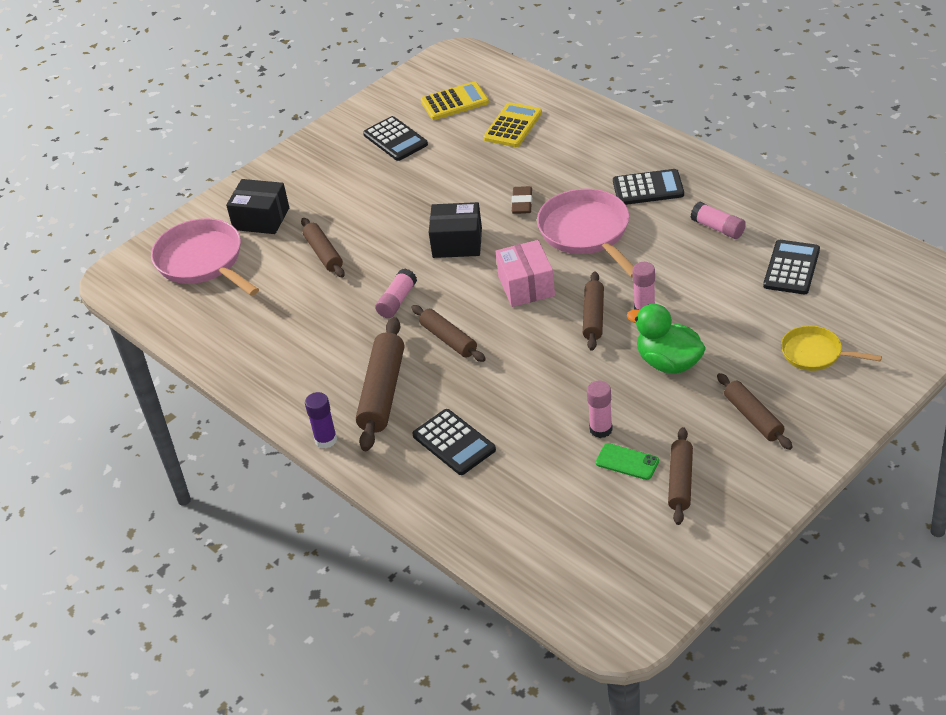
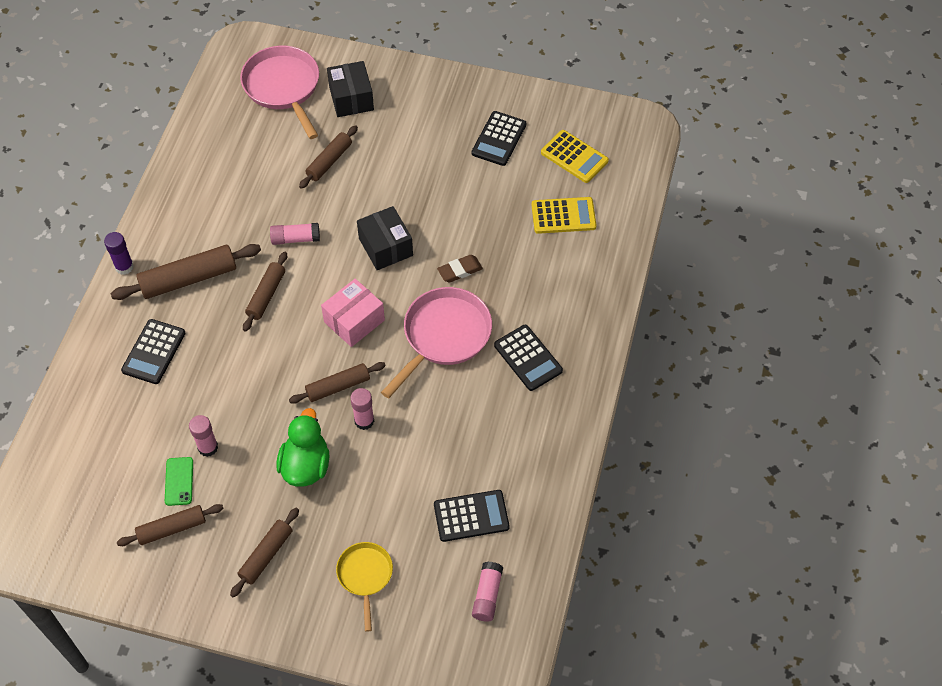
camera: 55 degrees right, 15 degrees up
pink pan [151,218,259,296] -> pink pan turned 45 degrees counterclockwise [240,46,319,139]
pink glue stick [691,202,746,239] -> pink glue stick moved to [472,562,503,621]

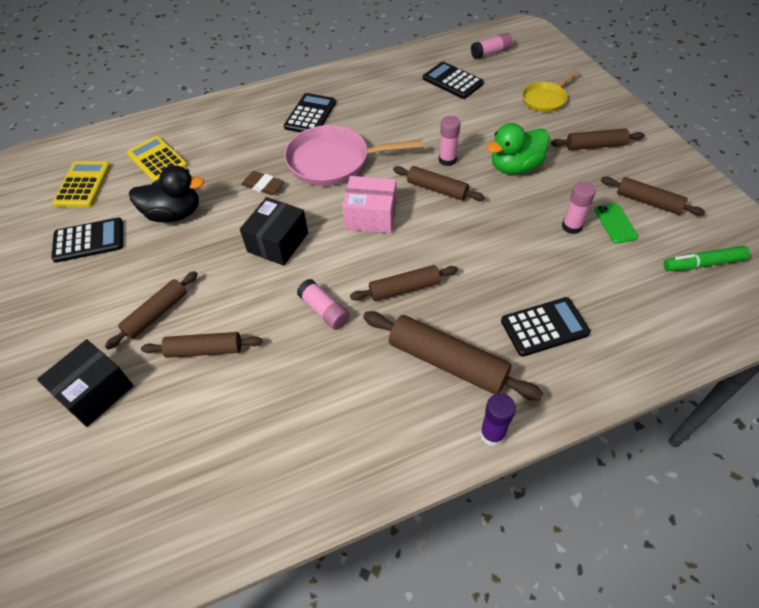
camera: 125 degrees left, 5 degrees down
green phone [165,457,193,506] -> green phone turned 60 degrees counterclockwise [595,203,639,244]
pink pan [240,46,319,139] -> none
none -> brown rolling pin [105,271,198,350]
none -> black duck [129,165,204,222]
none -> green marker [664,246,750,271]

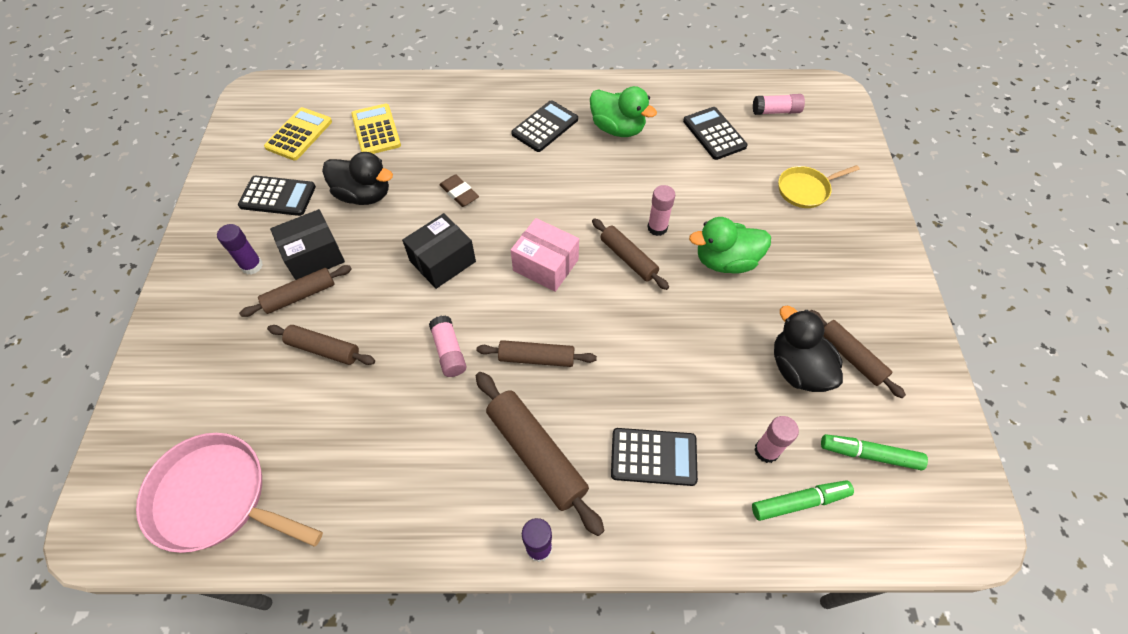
camera: 20 degrees right, 5 degrees up
black box [37,339,134,427] -> black box moved to [270,209,345,280]
pink pan [284,125,423,186] -> pink pan moved to [136,433,323,553]
brown rolling pin [551,129,645,150] -> none
pink glue stick [562,182,596,234] -> pink glue stick moved to [754,416,799,463]
green phone [595,203,639,244] -> black duck [774,306,843,392]
none -> purple glue stick [217,224,263,275]
none -> green duck [590,86,657,137]
none -> green marker [752,480,854,521]

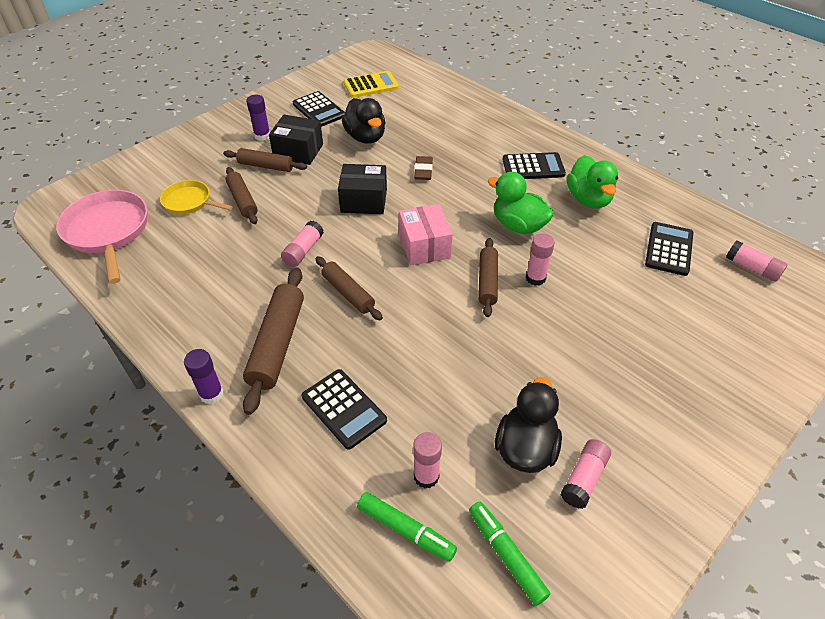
camera: 45 degrees right, 10 degrees down
yellow calculator [351,104,401,154] -> none
green duck [689,217,771,274] -> green duck moved to [488,172,554,234]
yellow pan [778,165,860,208] -> yellow pan moved to [160,180,233,214]
brown rolling pin [809,310,906,398] -> pink glue stick [561,439,611,509]

